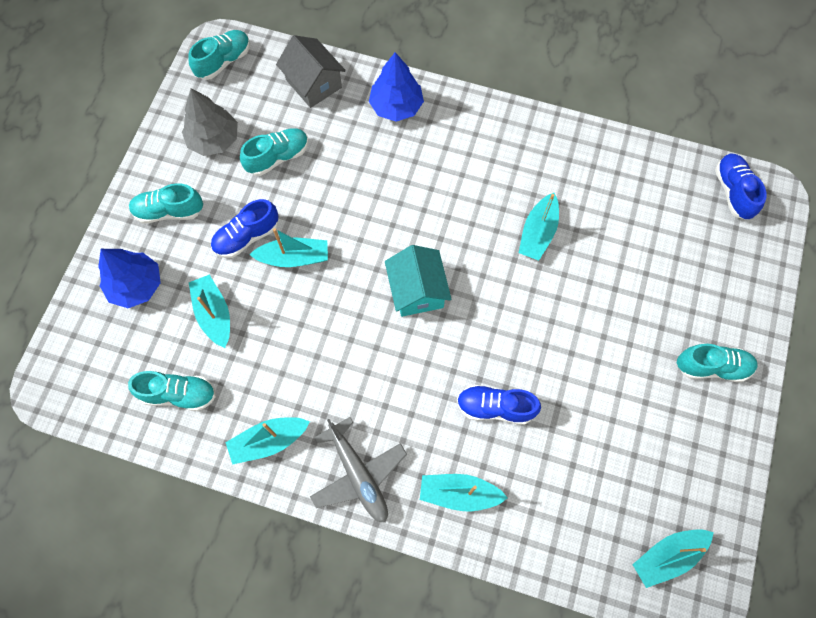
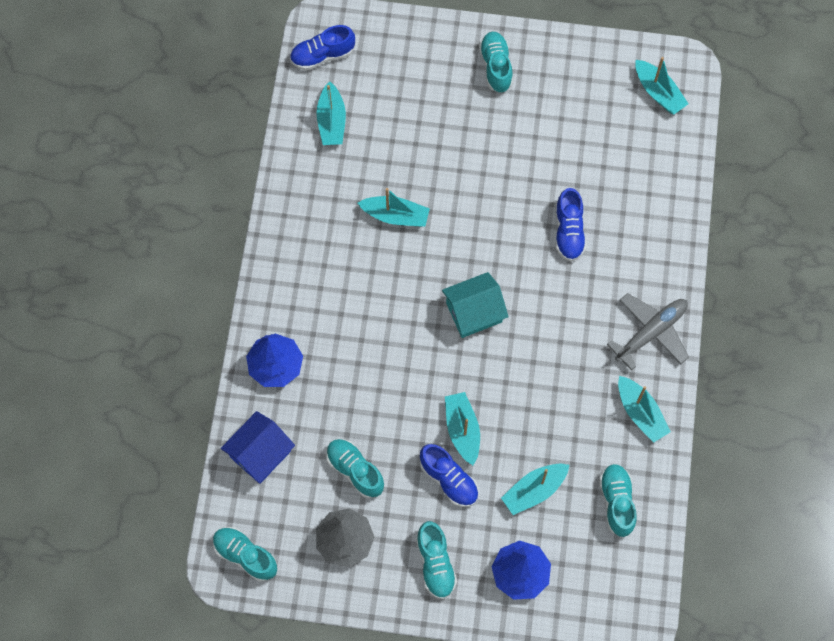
camera: 100 degrees left, 0 degrees up
grey house [276,35,346,108] -> blue house [221,411,295,484]
turquoise boat [420,474,508,511] -> turquoise boat moved to [316,81,346,145]

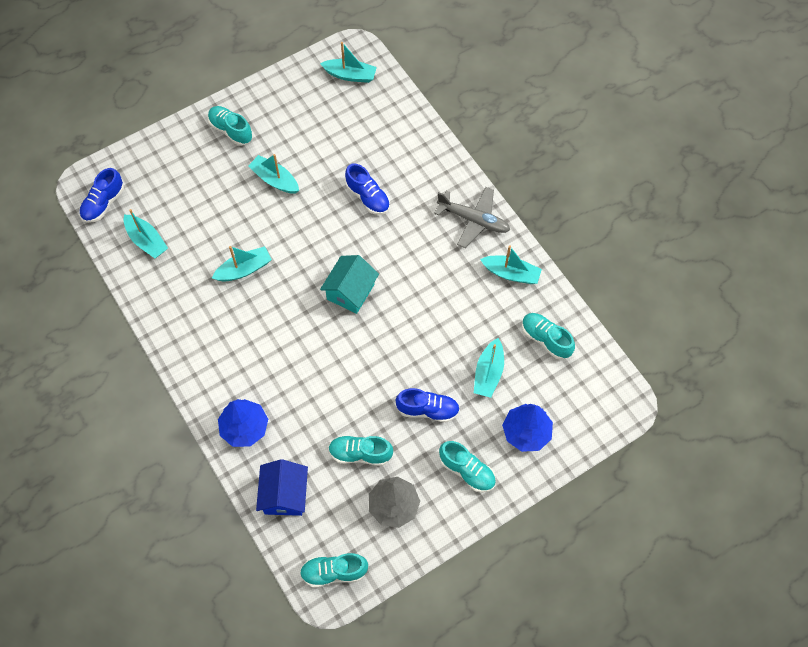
camera: 40 degrees left, 5 degrees down
turquoise boat [445,392,480,465] -> turquoise boat moved to [248,154,299,194]
grey plane [607,293,689,371] -> grey plane turned 105 degrees clockwise [434,187,510,248]

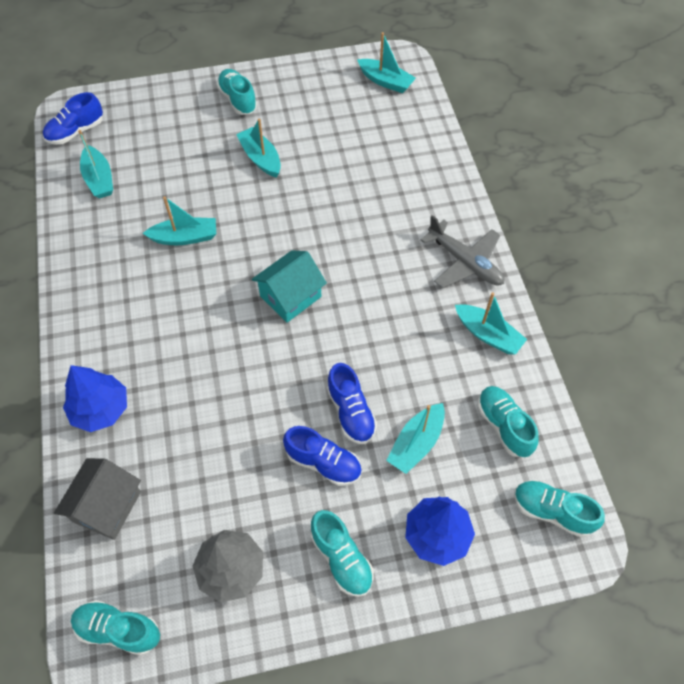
camera: 20 degrees right, 5 degrees down
blue house [256,459,308,516] -> grey house [54,458,141,540]
turquoise shoe [328,435,393,466] -> turquoise shoe moved to [514,480,605,537]
blue shoe [345,163,390,215] -> blue shoe moved to [327,363,377,444]

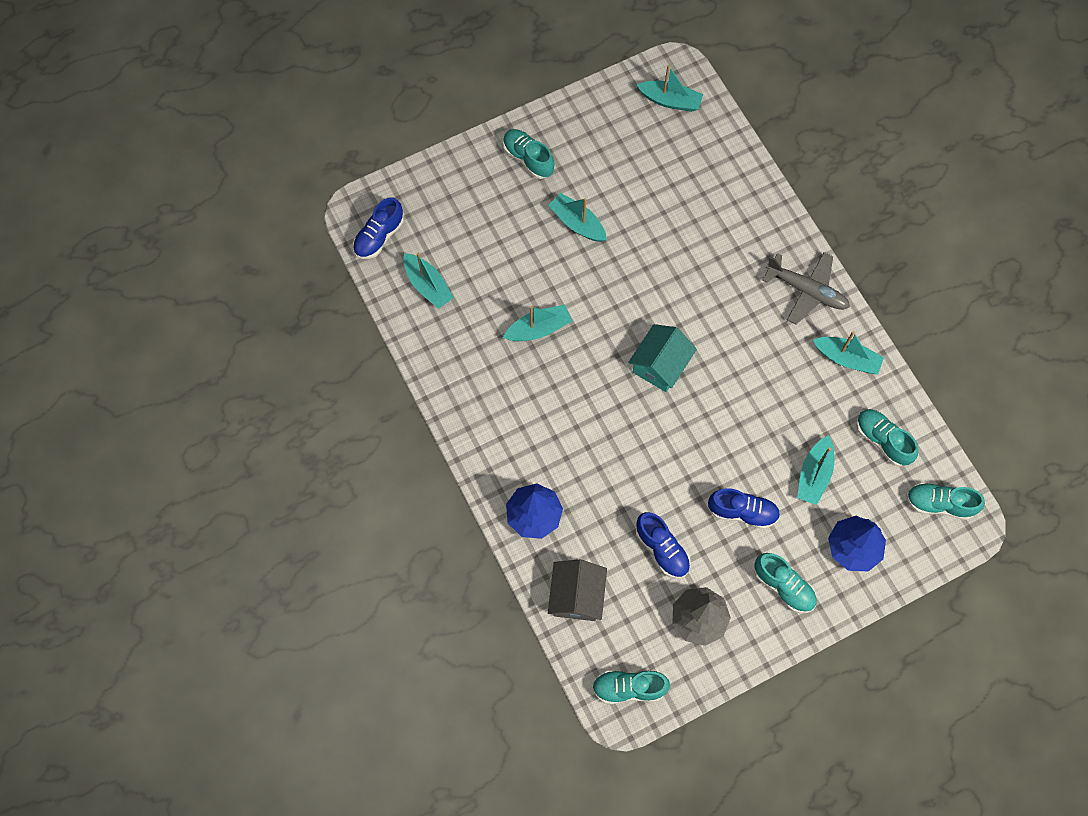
camera: 15 degrees left, 10 degrees up
blue shoe [327,363,377,444] -> blue shoe moved to [636,512,691,579]

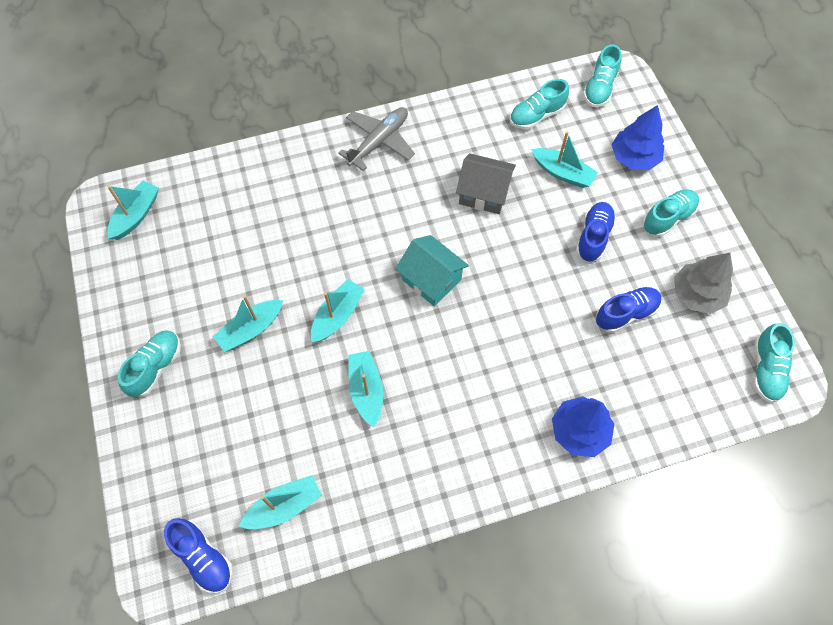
camera: 80 degrees left, 5 degrees down
turquoise shoe [503,129,554,179] -> turquoise shoe turned 150 degrees clockwise [118,330,181,397]
grey house [548,559,607,621] -> grey house moved to [456,153,516,214]
turquoise boat [813,331,884,375] -> turquoise boat moved to [311,279,365,343]

